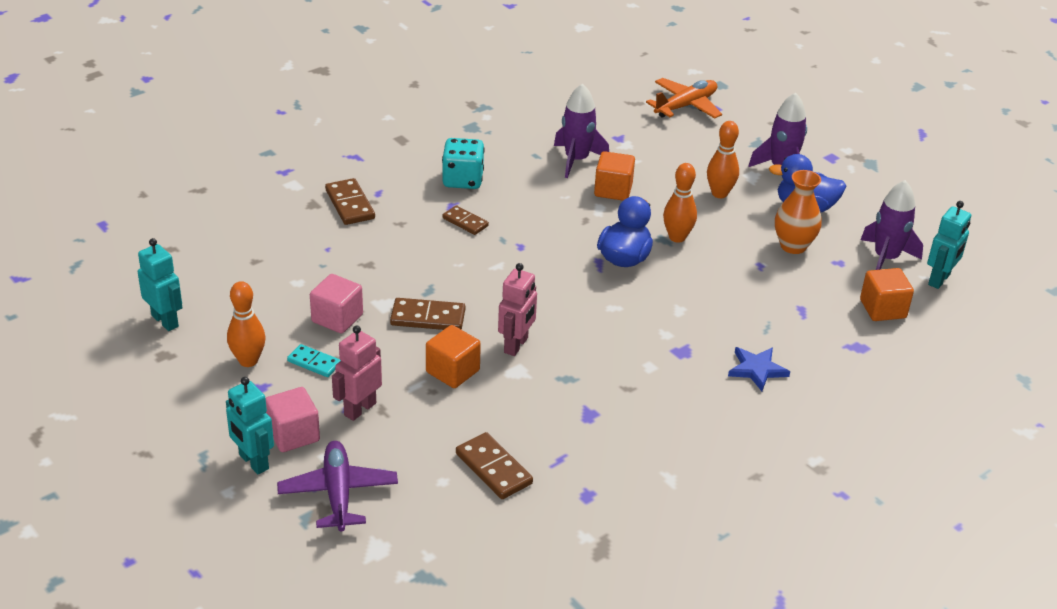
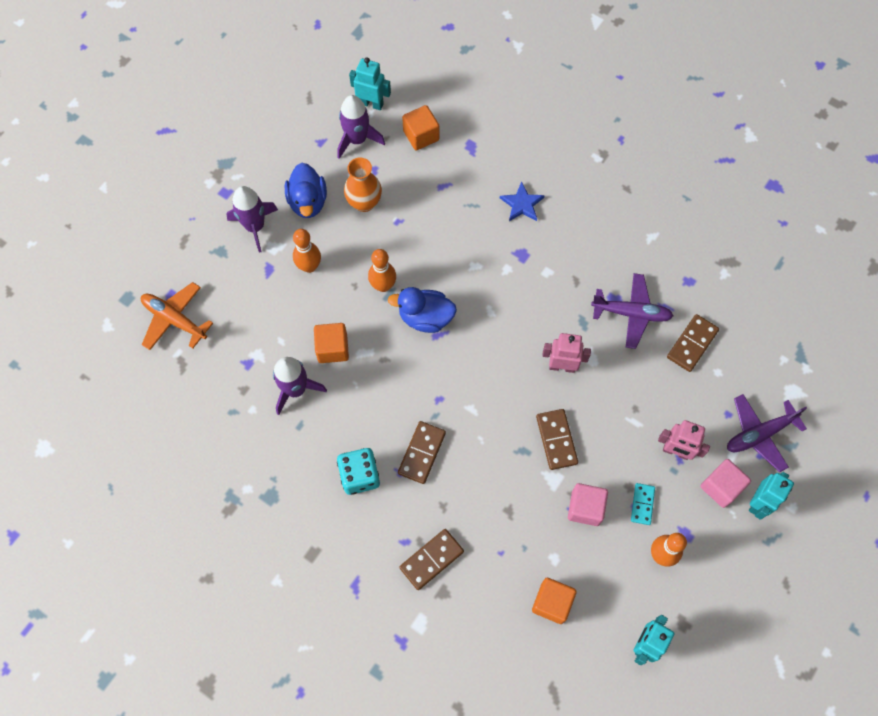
camera: 105 degrees left, 30 degrees up
orange cube [426,325,481,388] -> orange cube moved to [532,578,577,624]
brown domino [442,205,489,235] -> brown domino [398,421,446,484], size x1.50
none -> purple plane [591,273,673,349]

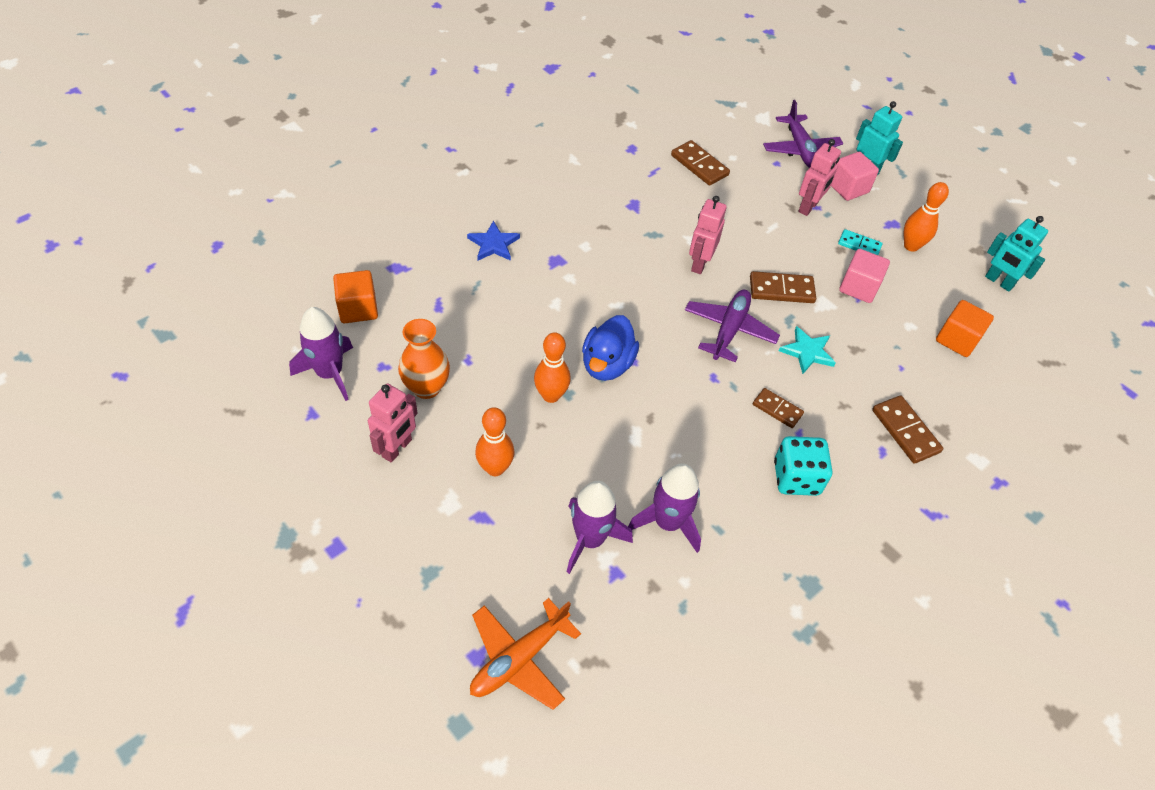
camera: 80 degrees left, 15 degrees down
purple rocket [226,186,278,253] -> purple rocket moved to [567,481,633,574]
blue duck [285,163,327,218] -> pink robot [368,383,418,462]
orange cube [314,323,349,363] -> none
turquoise robot [349,58,391,110] -> none
brown domino [398,421,446,484] -> brown domino [753,388,804,428], size x0.66
purple plane [591,273,673,349] -> purple plane moved to [685,290,780,363]
none -> turquoise star [779,326,836,374]

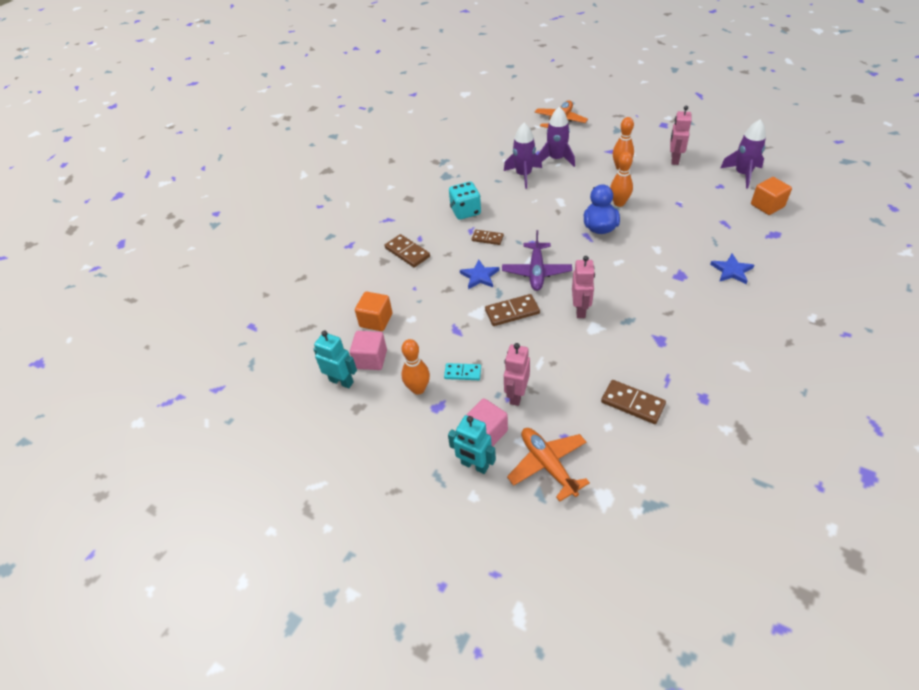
camera: 170 degrees right, 5 degrees down
orange vase [398,319,450,399] -> none
purple plane [763,100,843,168] -> orange plane [507,428,590,502]
turquoise star [779,326,836,374] -> blue star [460,259,499,289]
pink cube [839,249,890,303] -> pink cube moved to [350,331,387,370]

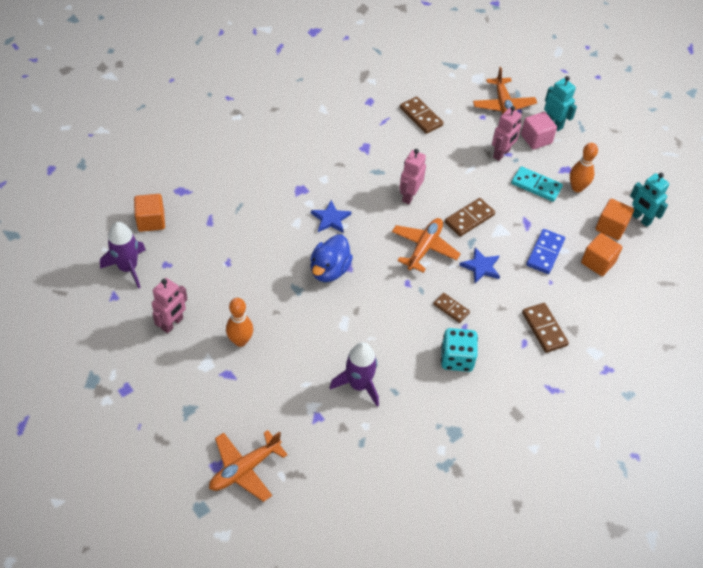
camera: 165 degrees left, 5 degrees up
pink cube [350,331,387,370] -> orange cube [596,199,634,240]
turquoise domino [444,363,481,380] -> turquoise domino [511,166,563,202], size x1.50
brown domino [485,294,540,326] -> brown domino turned 45 degrees counterclockwise [445,198,495,237]
purple plane [502,230,572,291] -> orange plane [392,218,461,273]
purple rocket [538,107,575,167] -> none
orange bowling pin [610,152,633,207] -> none
blue star [710,254,754,284] -> blue star moved to [311,200,351,233]
none -> blue domino [526,229,565,274]

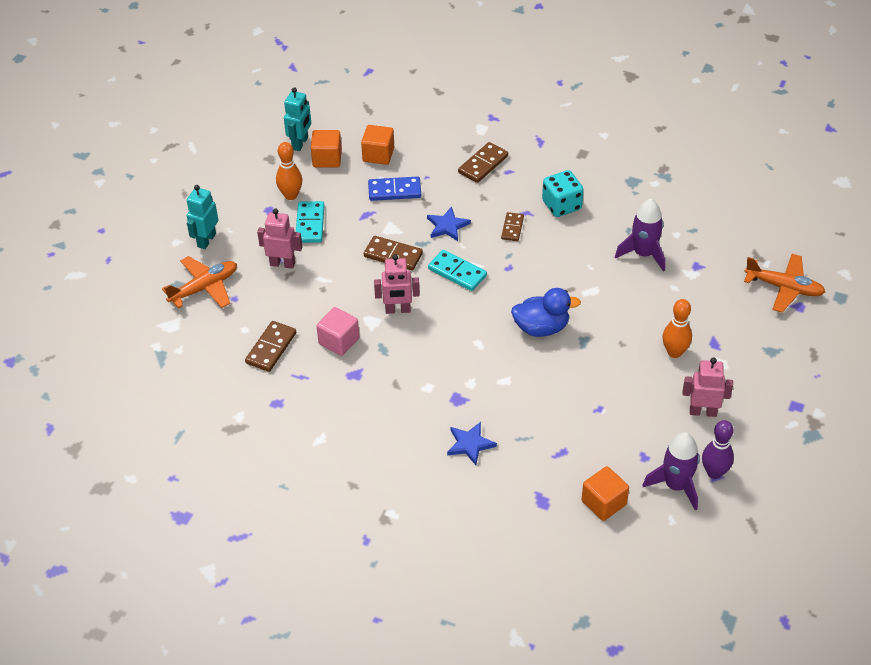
camera: 115 degrees left, 5 degrees down
blue star [311,200,351,233] -> blue star moved to [447,422,497,465]
orange plane [392,218,461,273] -> turquoise domino [428,250,487,291]
pink cube [521,112,557,150] -> pink cube moved to [317,307,359,356]
none -> purple bowling pin [702,420,734,479]

